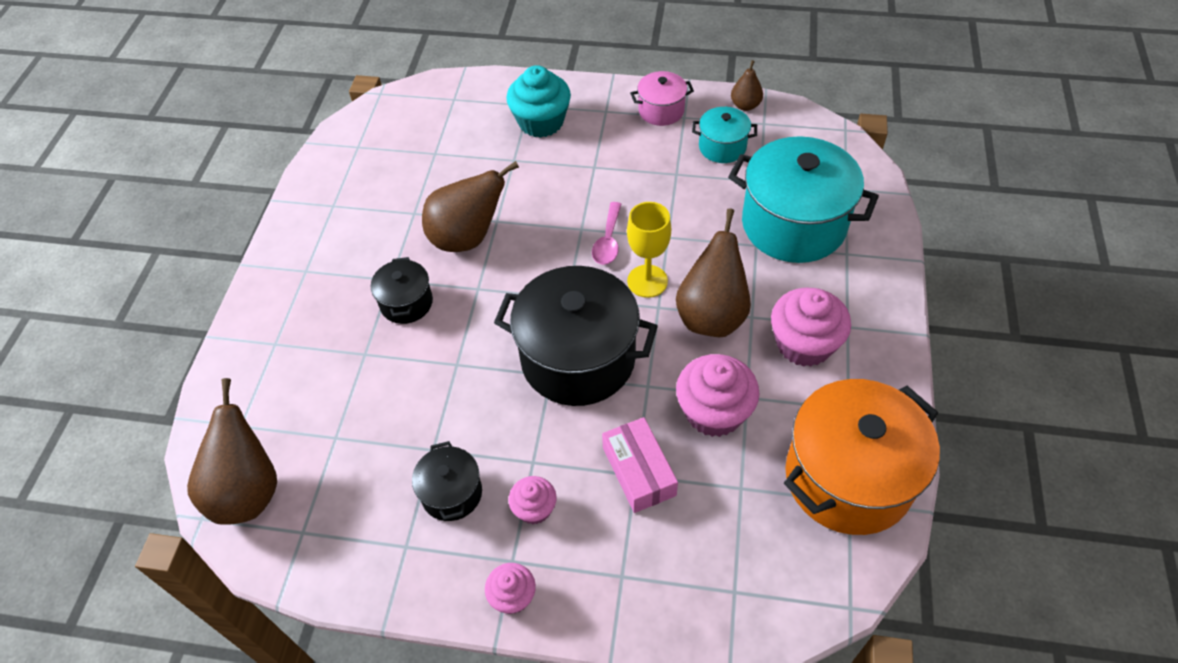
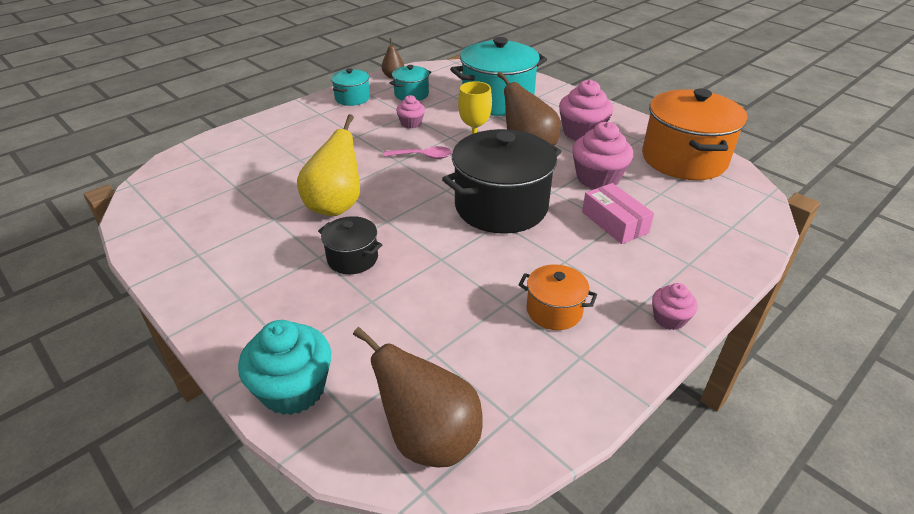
camera: 55 degrees left, 15 degrees down
black pot [412,441,482,521] -> orange pot [518,264,597,330]
brown pear [422,161,519,252] -> yellow pear [297,114,360,216]
turquoise cupcake [506,65,571,138] -> turquoise cupcake moved to [238,320,331,415]
pink cupcake [508,476,557,524] -> pink cupcake moved to [396,95,425,128]
pink spoon [592,202,621,265] -> pink spoon turned 45 degrees counterclockwise [384,146,452,159]
pink box [602,417,678,513] -> pink box turned 45 degrees clockwise [582,183,654,244]
pink pot [630,71,694,126] -> turquoise pot [331,68,370,106]

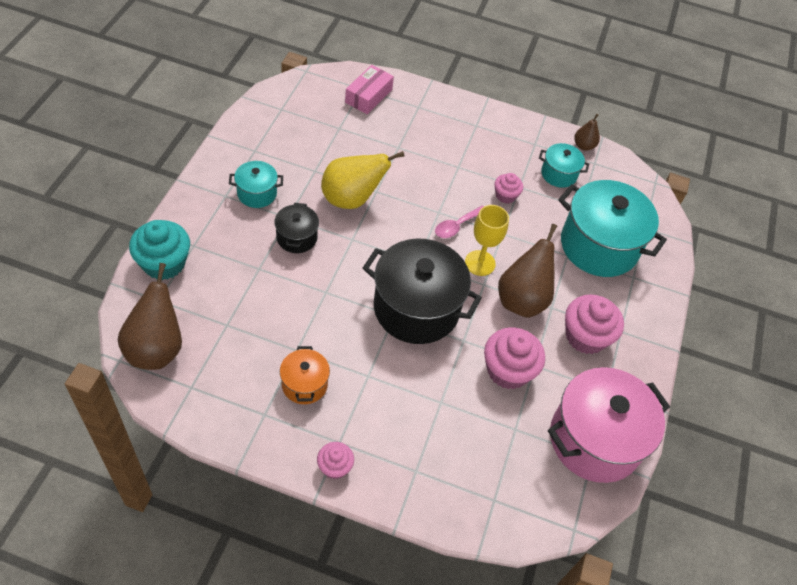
camera: 55 degrees right, 15 degrees up
turquoise pot [331,68,370,106] -> turquoise pot moved to [229,161,283,208]
pink spoon [384,146,452,159] -> pink spoon turned 75 degrees clockwise [435,205,484,238]
pink box [582,183,654,244] -> pink box moved to [345,65,394,114]
orange pot [642,88,747,180] -> pink pot [548,367,670,483]

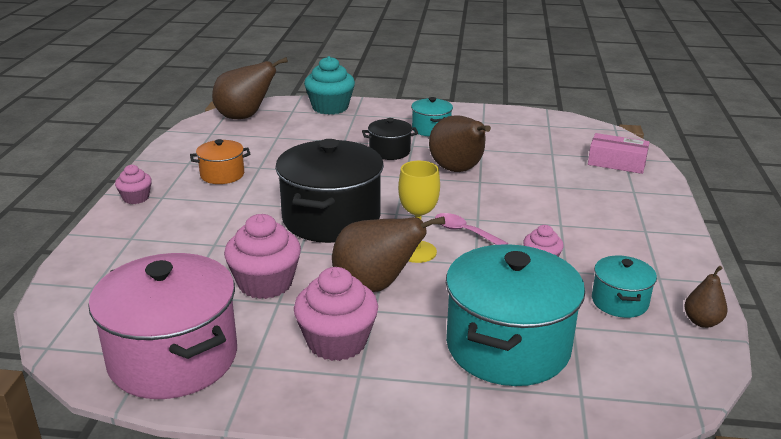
camera: 85 degrees right, 25 degrees down
yellow pear [321,151,405,209] -> brown pear [429,115,491,172]

